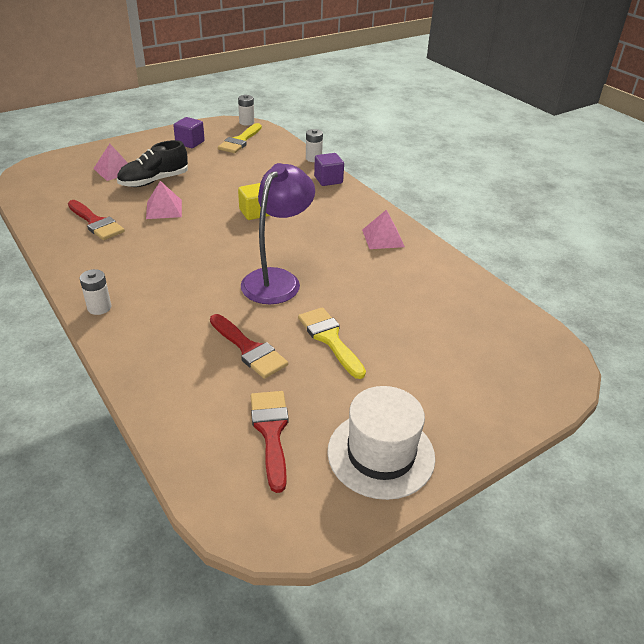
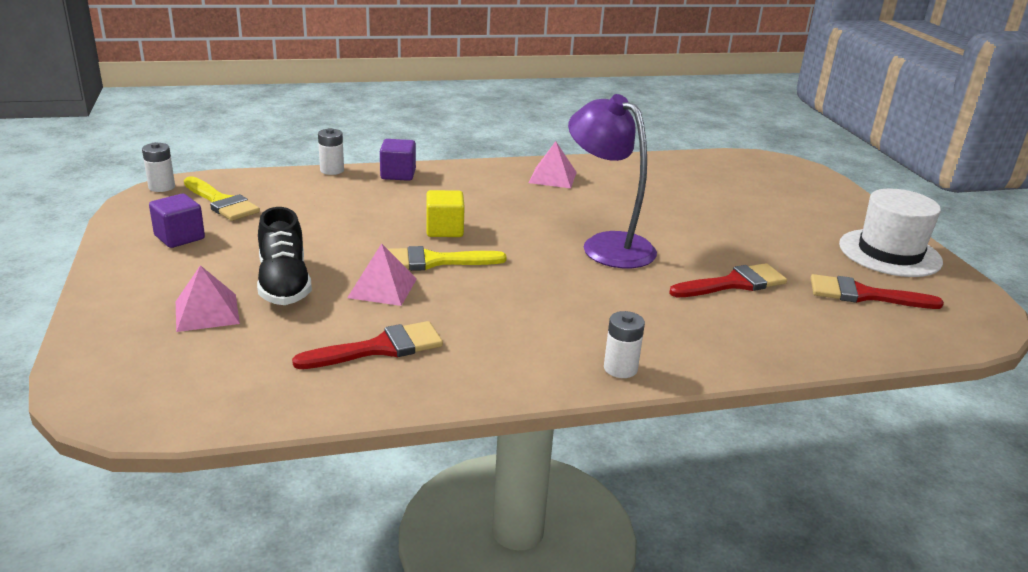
camera: 70 degrees left, 10 degrees down
yellow brush [298,307,366,379] -> yellow brush moved to [388,246,507,271]

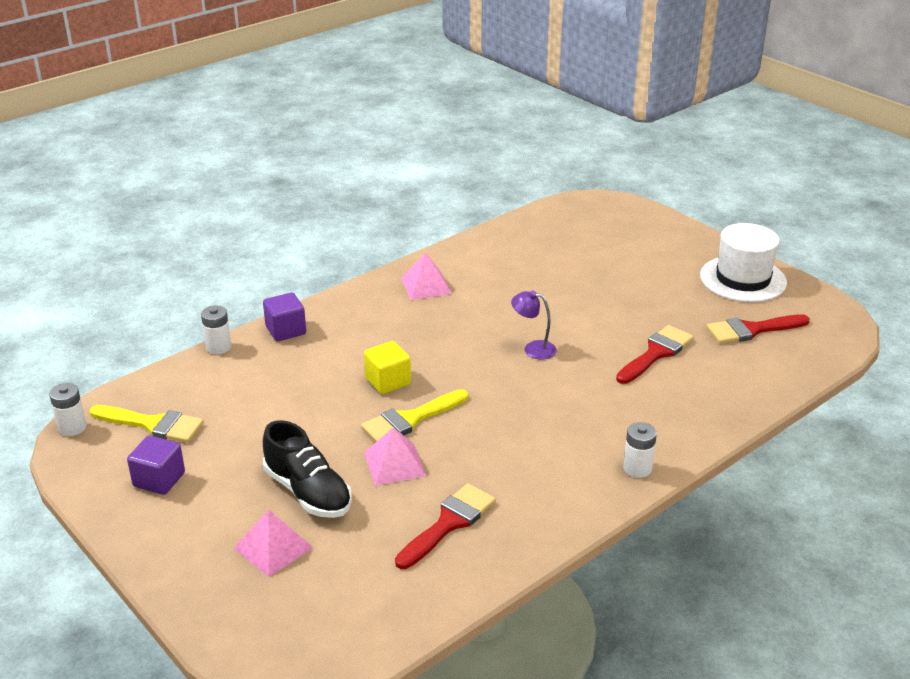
camera: 25 degrees left, 5 degrees up
purple lamp [568,94,657,268] -> purple lamp [511,290,557,360], size x0.48

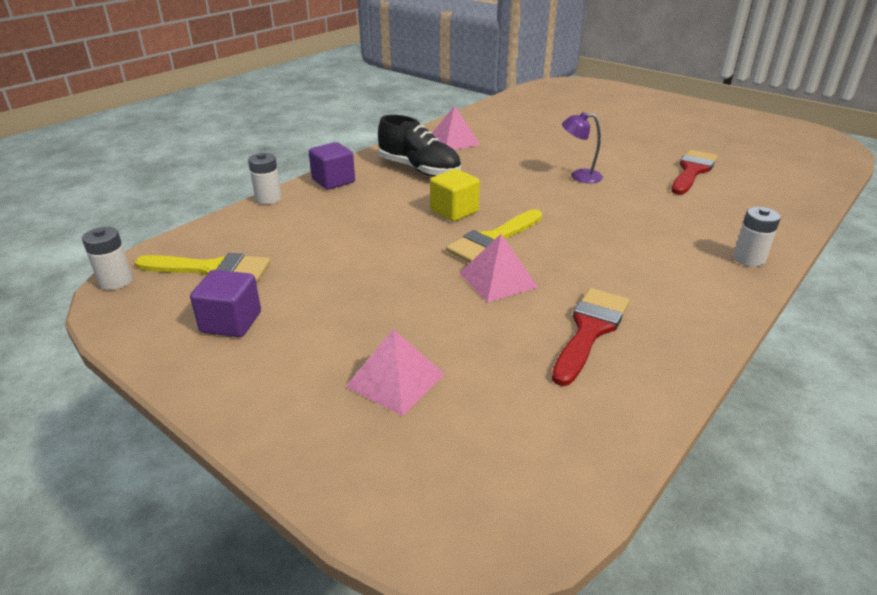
camera: 10 degrees left, 0 degrees up
black shoe [263,420,352,518] -> black shoe moved to [378,115,461,177]
white hat [700,223,787,302] -> none
red brush [706,314,810,344] -> none

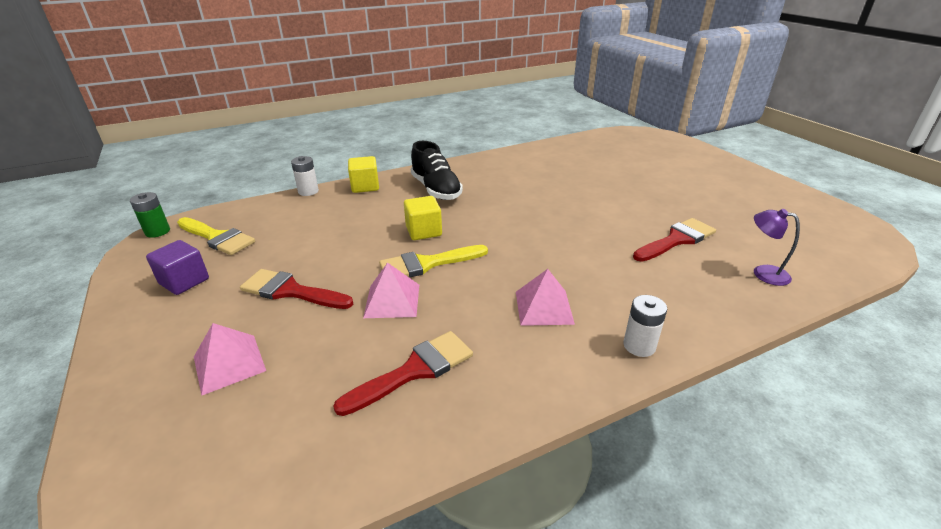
camera: 25 degrees right, 0 degrees up
white battery [82,227,133,290] -> green battery [130,192,170,238]
purple cube [309,142,355,190] -> yellow cube [348,156,379,193]
pink pyramid [432,106,480,150] -> pink pyramid moved to [516,269,575,326]
purple lamp [562,112,603,183] -> purple lamp moved to [754,209,800,286]
none -> red brush [240,269,353,309]

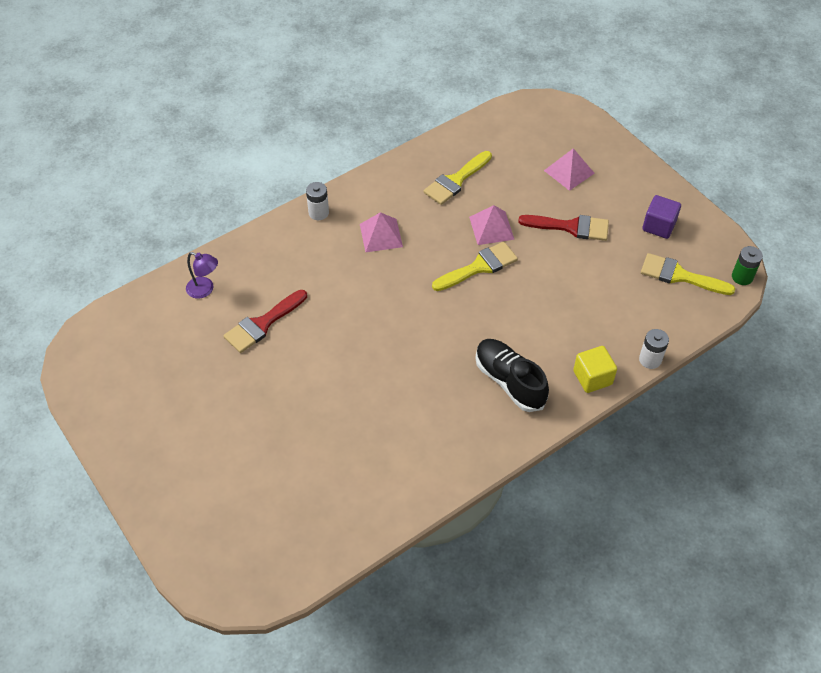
camera: 170 degrees right, 20 degrees up
red brush [333,331,473,416] -> yellow brush [424,151,492,205]
yellow cube [404,196,442,240] -> none

